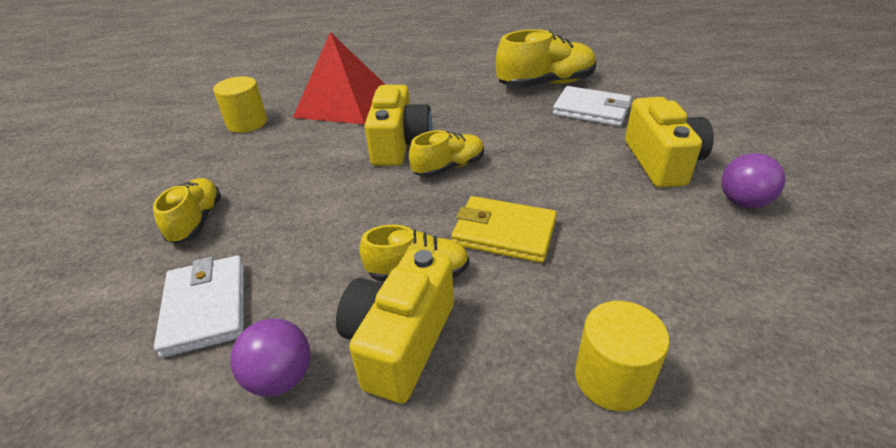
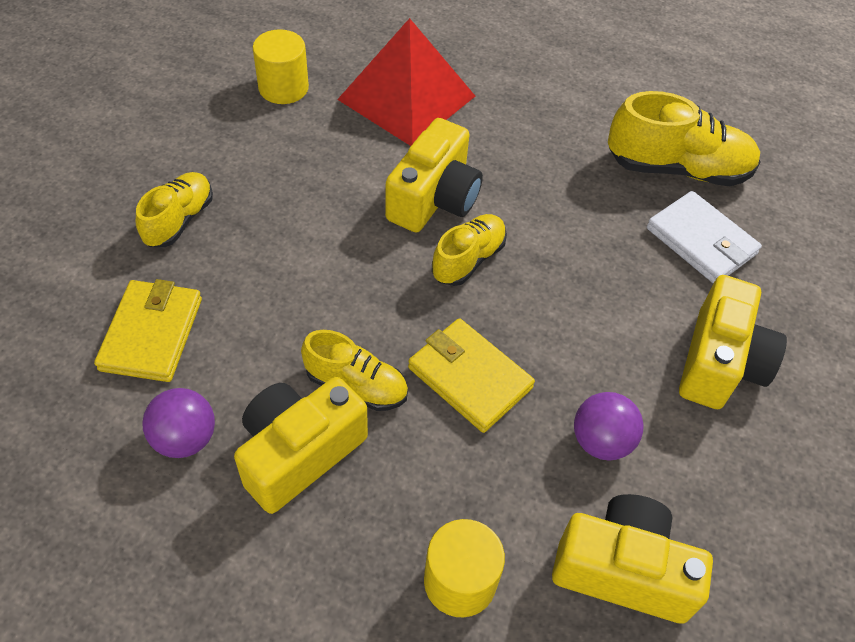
camera: 20 degrees right, 15 degrees up
white wallet [154,255,244,358] -> yellow wallet [94,279,202,382]
yellow shoe [409,130,484,177] -> yellow shoe turned 45 degrees counterclockwise [432,214,507,286]
purple ball [721,153,785,208] -> purple ball moved to [574,392,643,461]
none -> yellow camera [552,494,713,624]

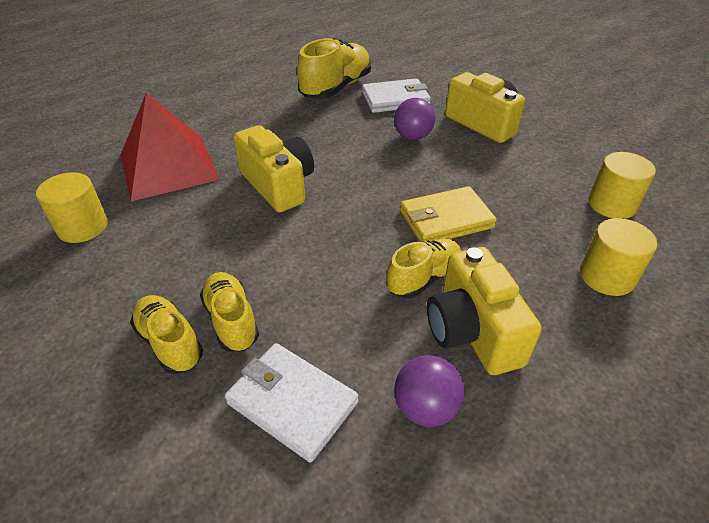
camera: 60 degrees left, 10 degrees down
yellow wallet [94,279,202,382] -> white wallet [225,343,358,463]
yellow shoe [432,214,507,286] -> yellow shoe moved to [200,272,259,352]
yellow camera [552,494,713,624] -> yellow cylinder [589,152,656,219]
purple ball [574,392,643,461] -> purple ball moved to [394,98,435,140]

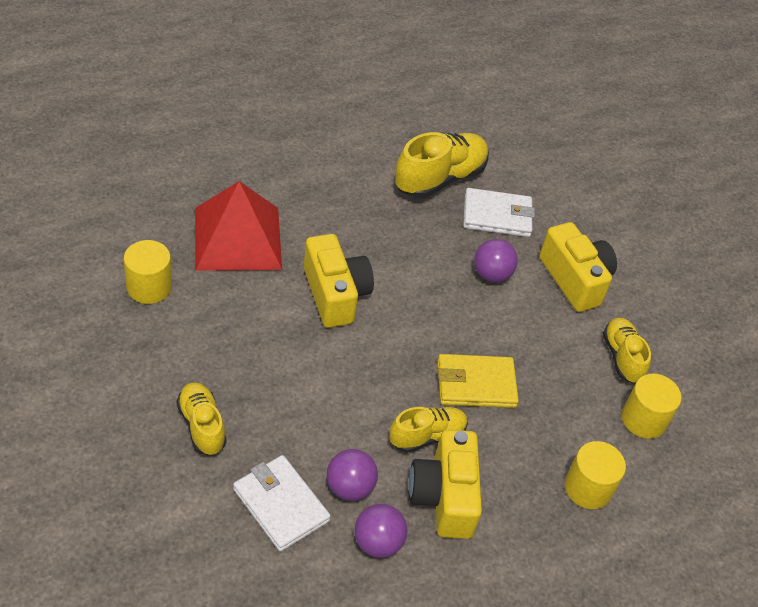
camera: 10 degrees right, 5 degrees up
yellow shoe [200,272,259,352] -> yellow shoe moved to [603,318,651,384]
none -> purple ball [327,449,378,501]

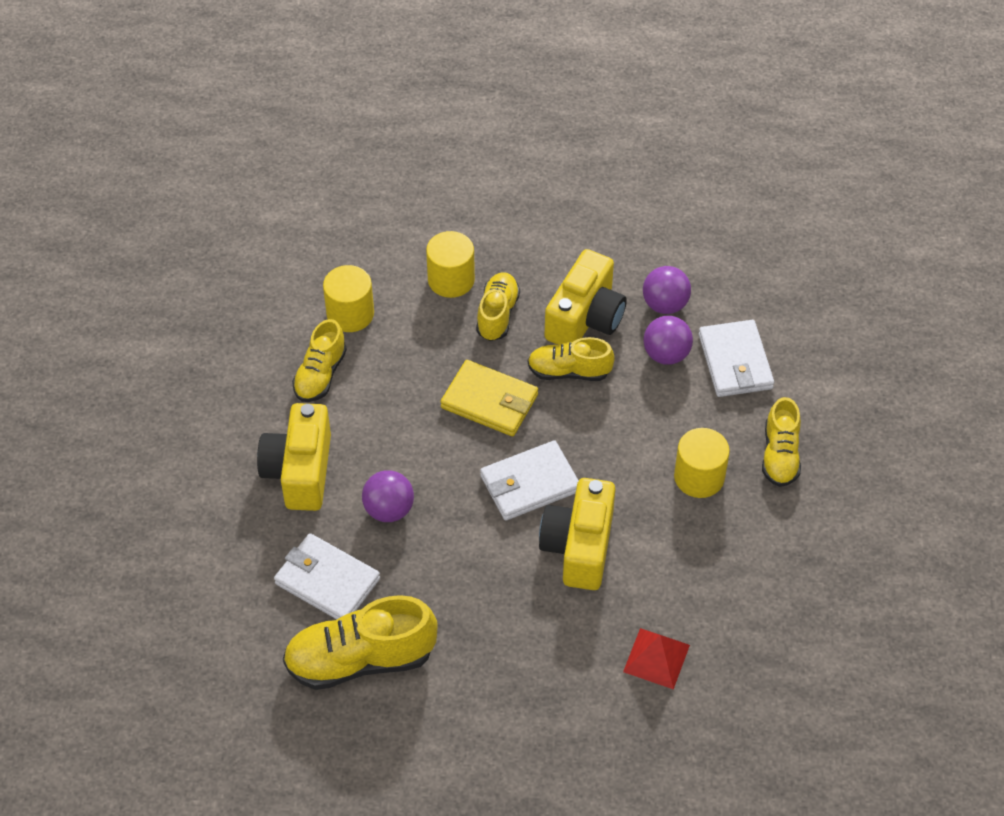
camera: 145 degrees left, 5 degrees up
yellow cylinder [124,240,172,304] -> yellow cylinder moved to [674,428,730,498]
red pyramid [195,181,282,271] -> red pyramid [623,628,690,690], size x0.50
none -> yellow shoe [476,272,520,341]
none -> white wallet [480,440,579,521]

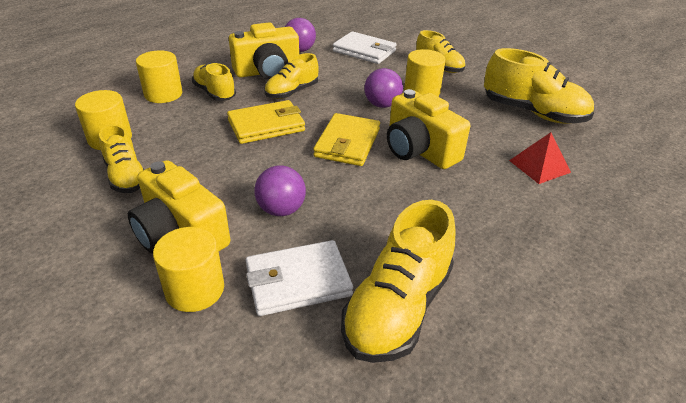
camera: 50 degrees left, 15 degrees down
white wallet [480,440,579,521] -> yellow wallet [313,113,380,166]
yellow camera [544,249,627,345] -> yellow camera turned 90 degrees clockwise [229,22,299,80]
purple ball [643,316,693,365] -> purple ball moved to [364,68,403,108]
none -> yellow cylinder [153,227,224,312]
none -> yellow shoe [484,48,594,124]

